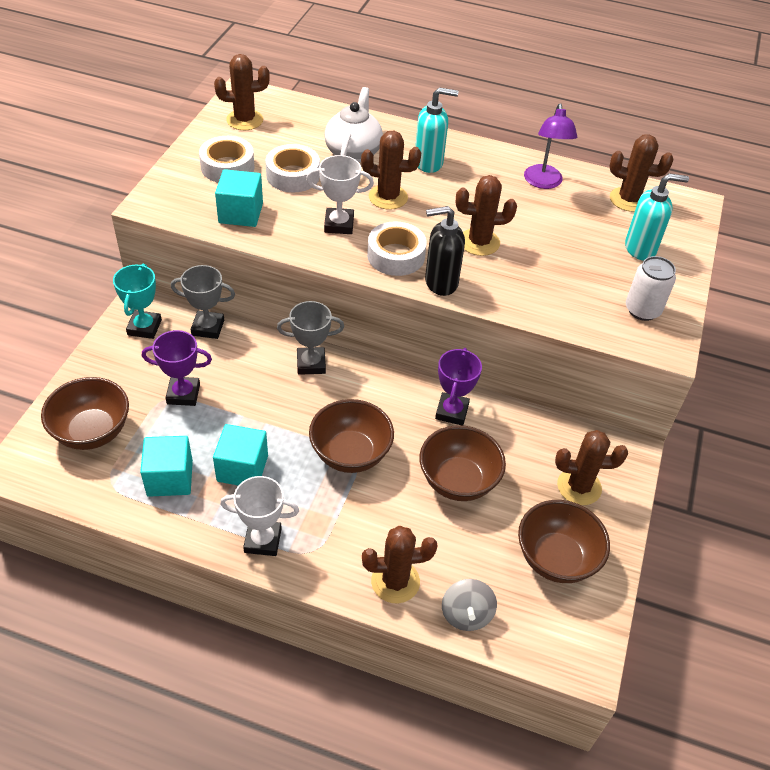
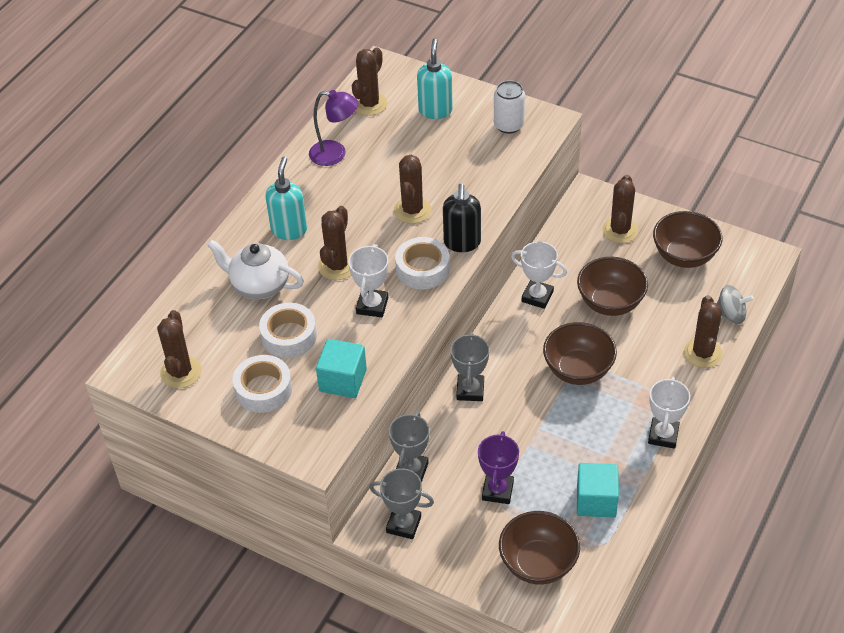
camera: 75 degrees left, 0 degrees up
turquoise trophy [113,264,162,339] -> grey trophy [369,468,434,539]
turquoise cube [213,424,268,485] -> none
purple trophy [435,348,482,426] -> white trophy [511,241,567,309]

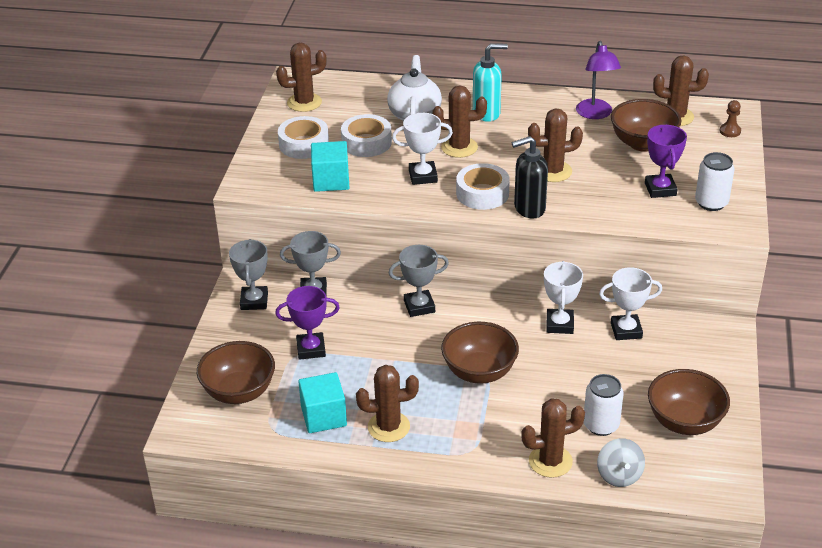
camera: 70 degrees right, 10 degrees down
turquoise soap dispenser [417,39,453,119] -> none
brown bowl [577,257,648,316] -> brown bowl moved to [611,99,681,152]
brown cactus [603,175,638,243] -> brown cactus moved to [356,365,419,442]
white trophy [648,377,690,449] -> white trophy moved to [599,267,662,340]
none -> white can [584,374,624,436]
none -> purple trophy [645,125,687,198]
none -> brown pawn [719,100,741,137]

